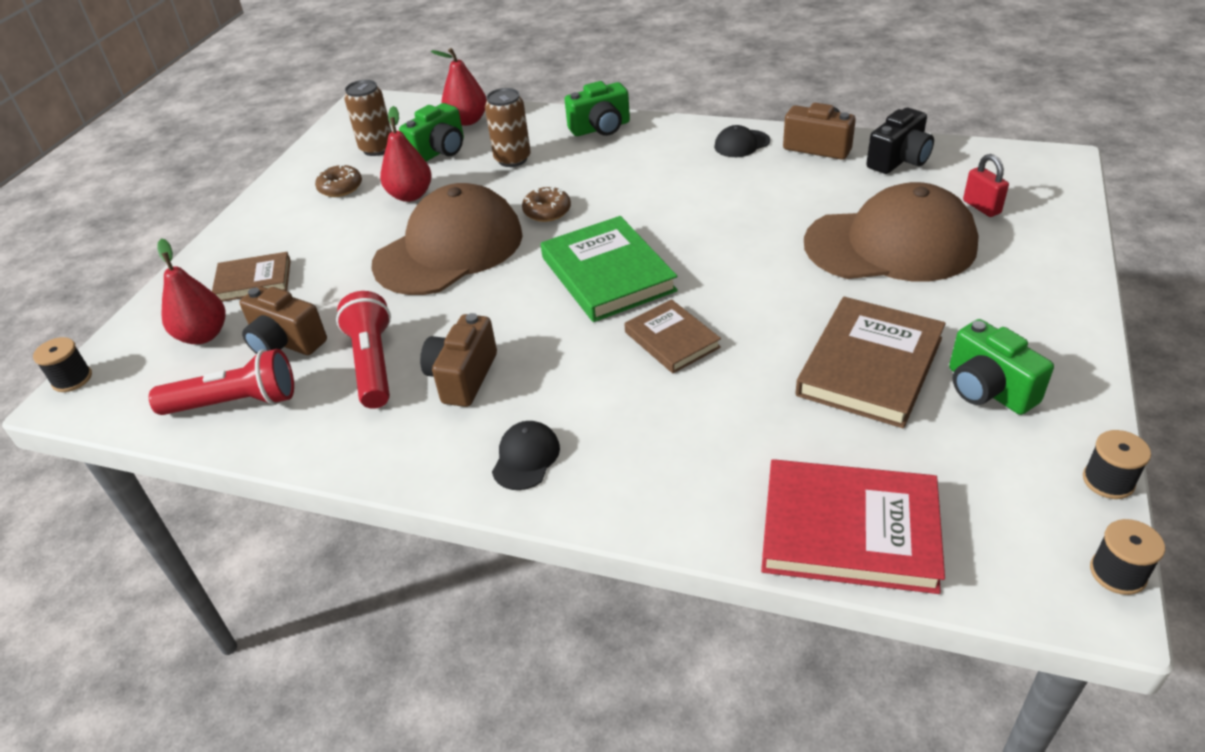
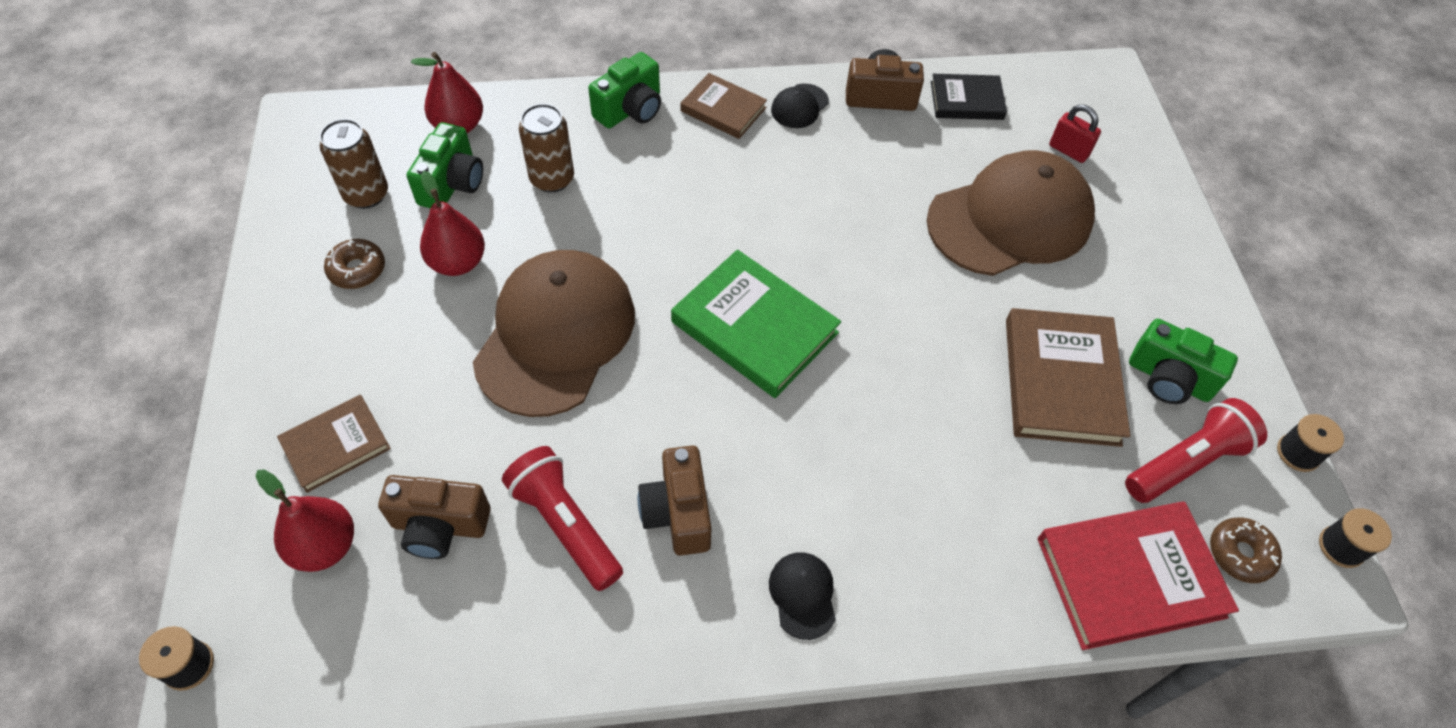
camera: 30 degrees left, 15 degrees up
red flashlight [149,349,294,415] -> red flashlight moved to [1125,398,1267,503]
brown donut [522,187,571,222] -> brown donut moved to [1210,518,1282,583]
brown book [624,299,721,373] -> brown book moved to [680,73,767,139]
black camera [866,108,934,174] -> black book [931,74,1007,120]

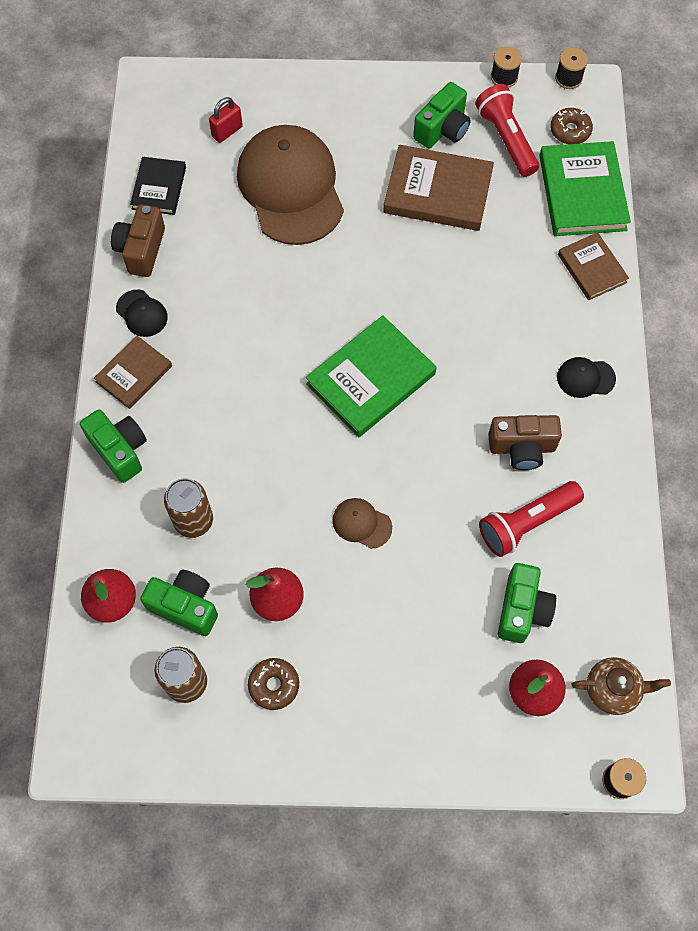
camera: 80 degrees left, 10 degrees up
brown book [277,395,391,493] -> brown book moved to [558,232,629,300]
brown camera [378,475,491,559] -> green camera [498,563,556,643]
brown cap [473,250,635,417] -> brown cap [332,498,392,549], size x0.40
red book [1038,502,1239,650] -> green book [539,141,631,236]
none -> brown teapot [571,657,671,715]

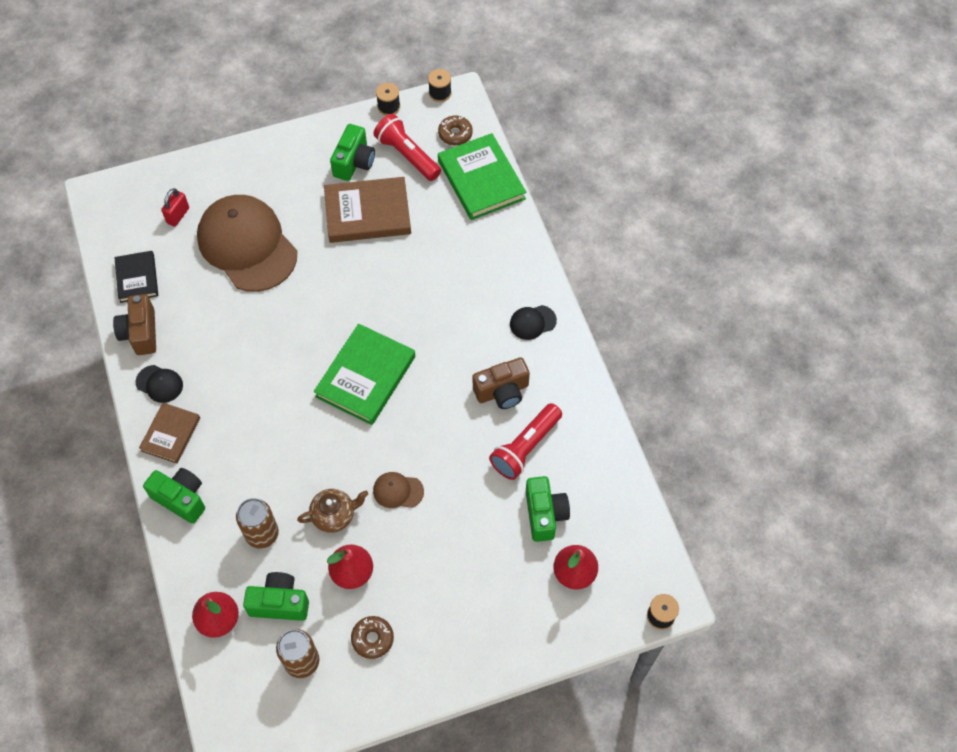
camera: 20 degrees left, 5 degrees down
brown book [558,232,629,300] -> none
brown teapot [571,657,671,715] -> brown teapot moved to [297,489,368,533]

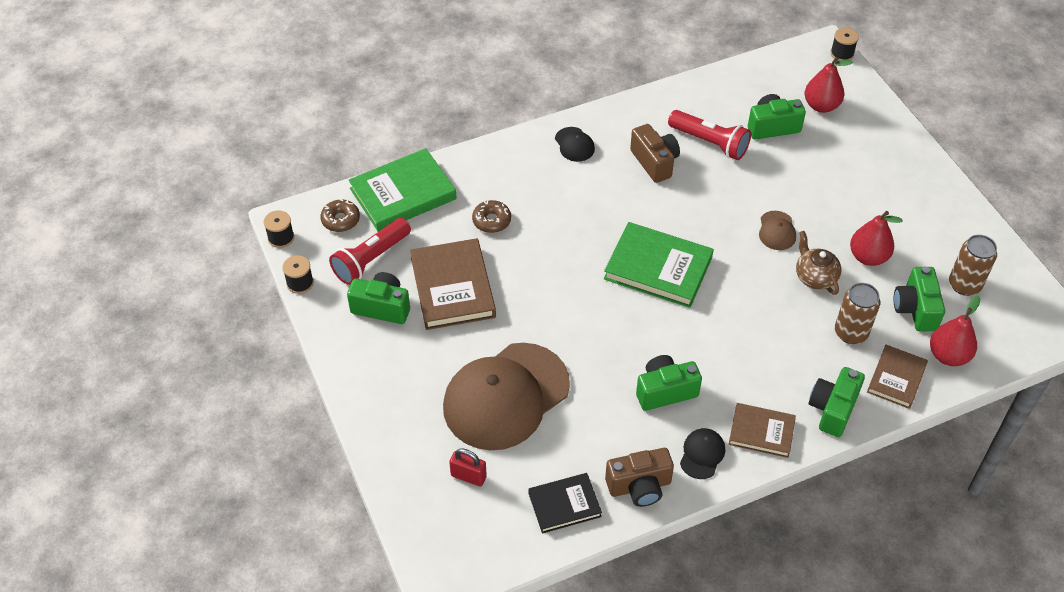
camera: 95 degrees left, 10 degrees down
brown donut [351,616,394,659] -> brown donut moved to [472,200,511,233]
none -> green camera [636,355,702,411]
none -> brown book [867,345,928,409]

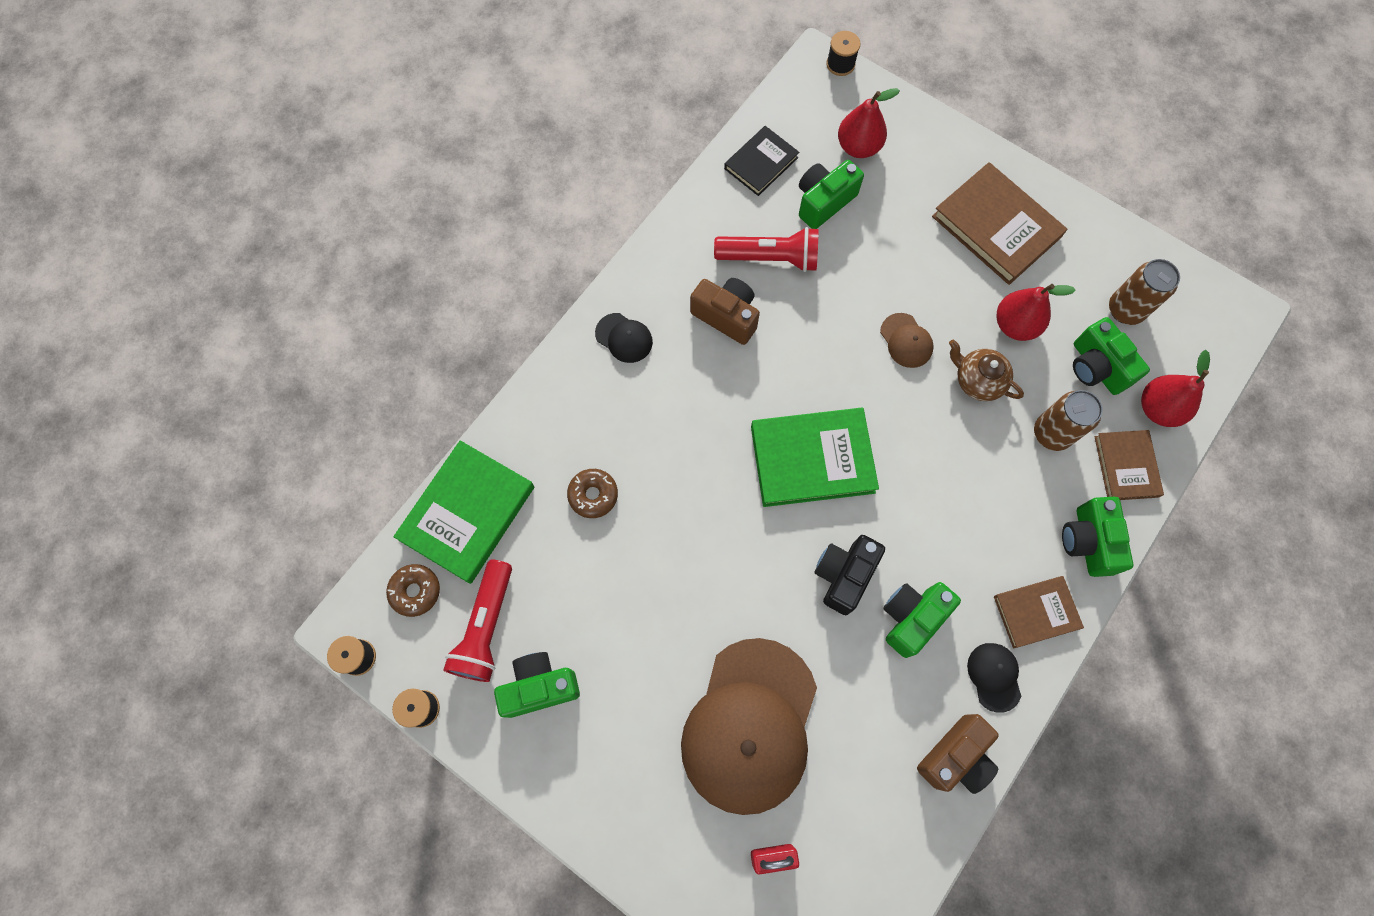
camera: 30 degrees left, 20 degrees up
brown book [410,238,496,330] -> brown book moved to [932,162,1067,285]
black book [528,473,602,533] -> black book moved to [724,126,799,196]
none -> black camera [815,535,885,615]

